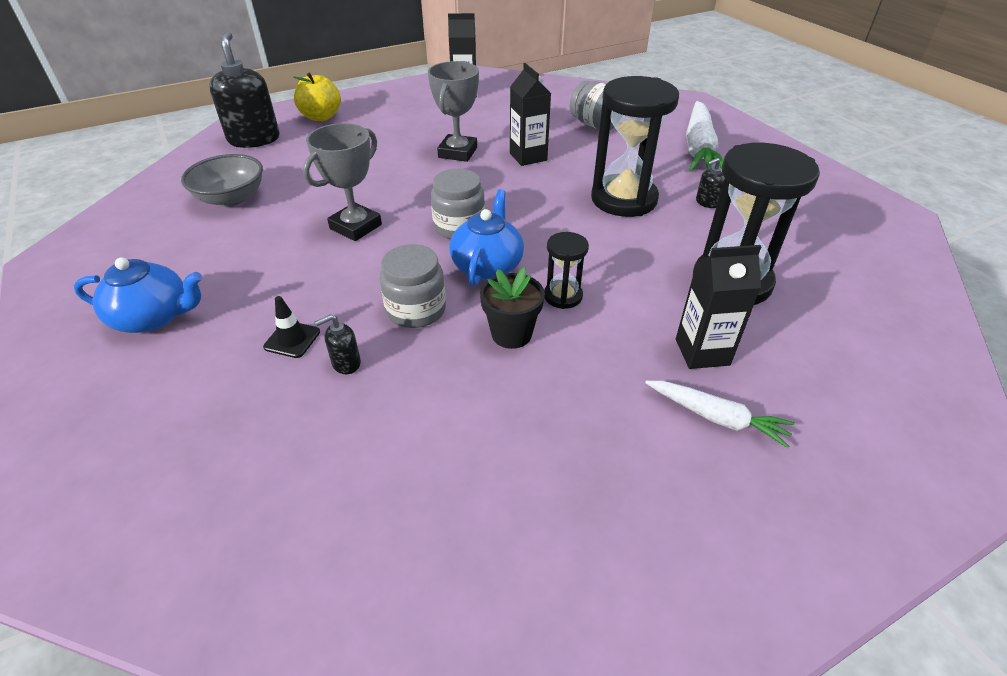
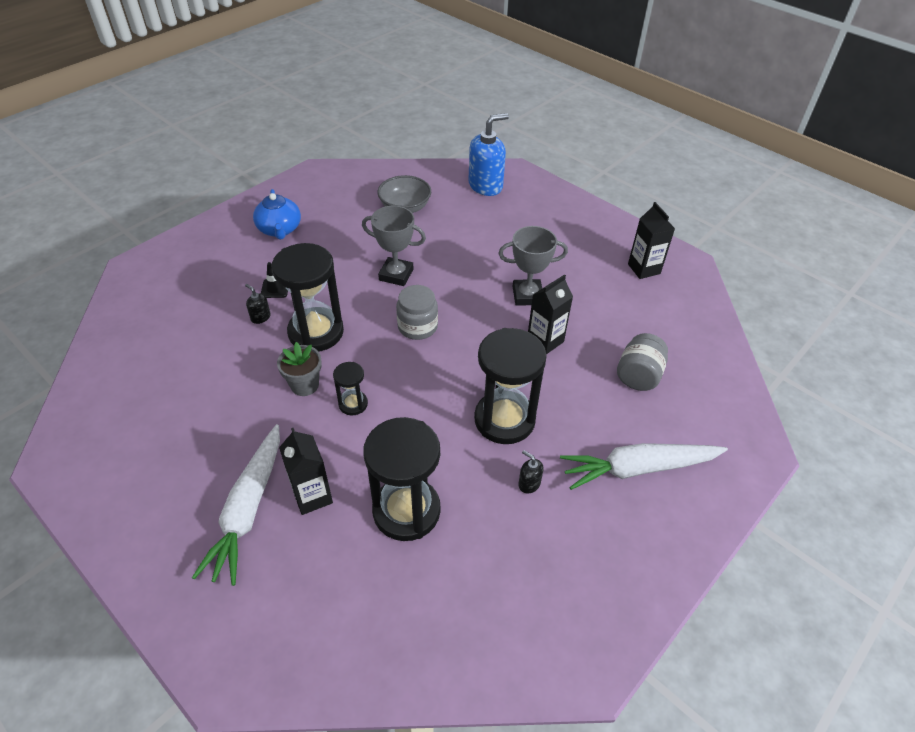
camera: 70 degrees right, 5 degrees up
black soap dispenser [209,31,280,148] -> blue soap dispenser [468,113,509,196]
yellow apple [293,73,341,121] -> none
grey jar [380,244,446,328] -> black hourglass [272,243,344,352]
blue teapot [449,189,524,286] -> none
black flower pot [480,267,545,349] -> grey flower pot [277,342,322,396]
white carrot [645,381,795,448] -> white carrot [192,424,280,586], size x1.77

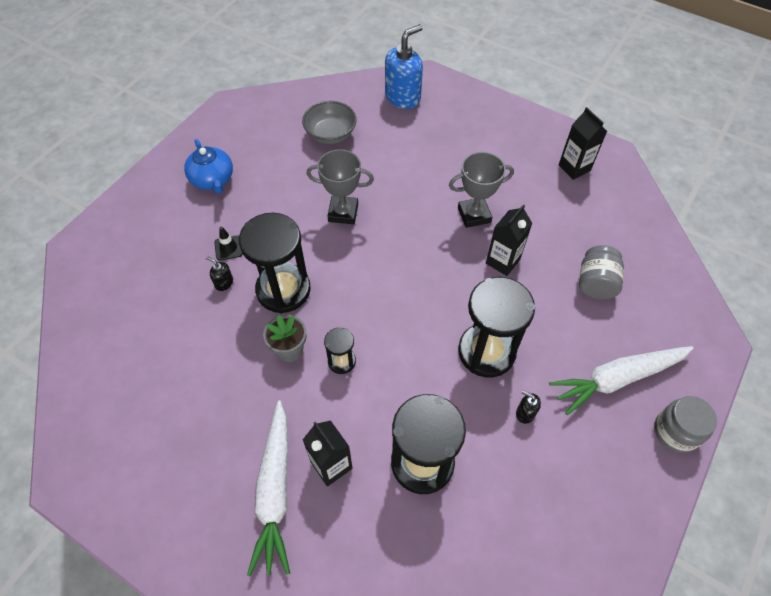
camera: 10 degrees left, 10 degrees up
grey jar [396,285,438,340] -> grey jar moved to [654,396,717,453]

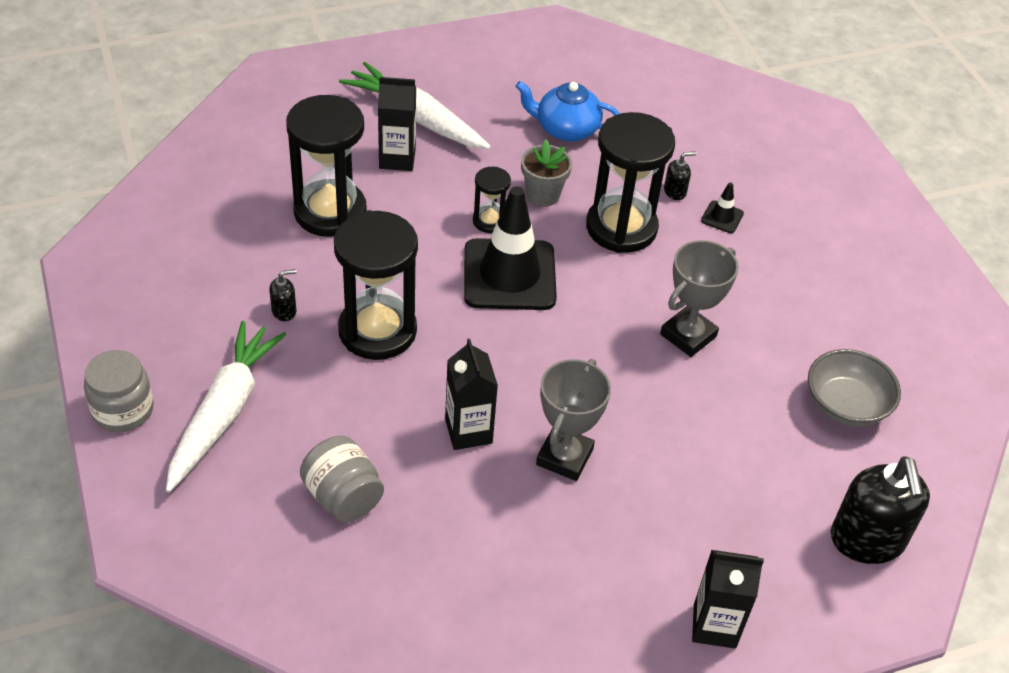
camera: 125 degrees right, 10 degrees down
blue teapot [184,139,233,194] -> blue teapot moved to [515,81,620,141]
blue soap dispenser [385,24,423,109] -> black soap dispenser [831,456,930,564]
black carton [559,107,607,180] -> black carton moved to [692,550,764,648]
none -> black traffic cone [464,186,557,310]

